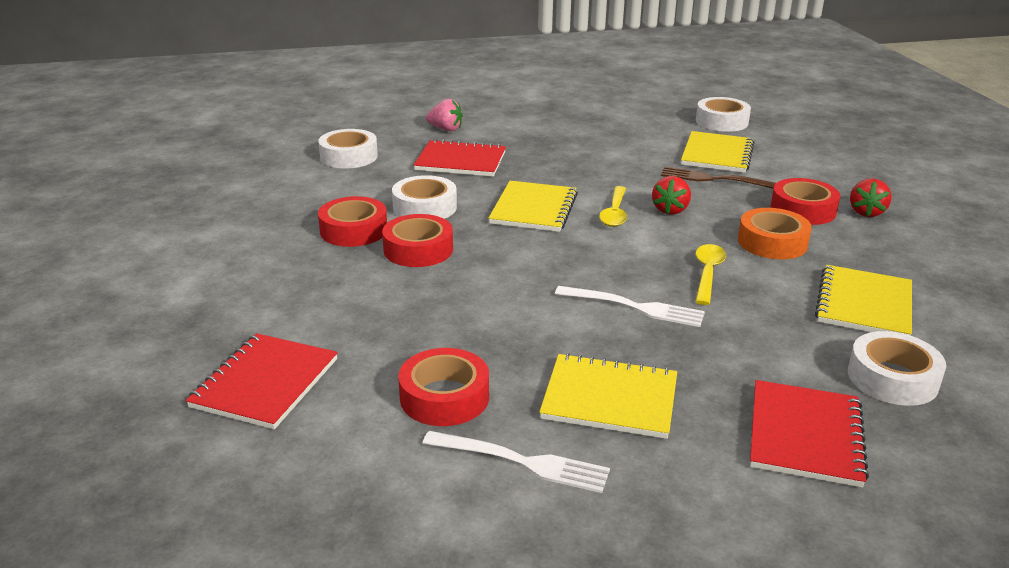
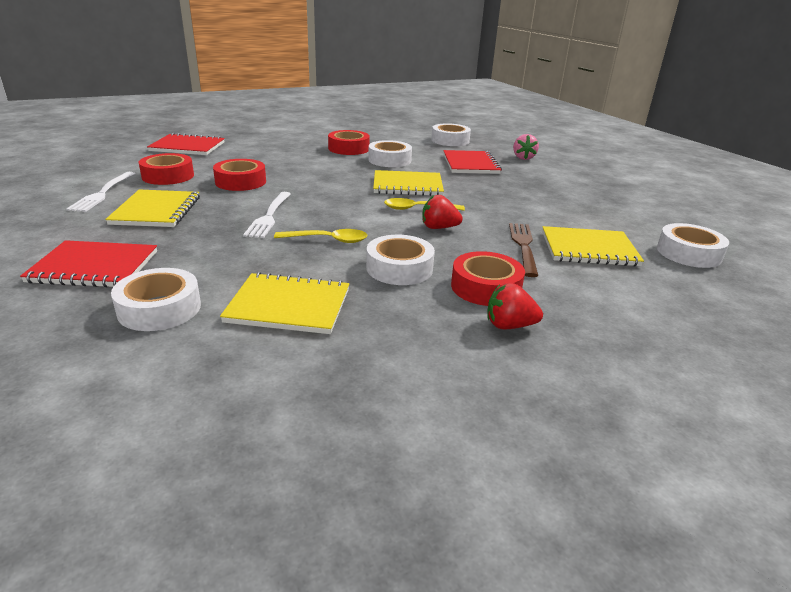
camera: 75 degrees right, 0 degrees up
red tape [382,214,453,267] -> red tape moved to [213,159,266,191]
orange tape [738,208,812,259] -> white tape [366,235,435,285]

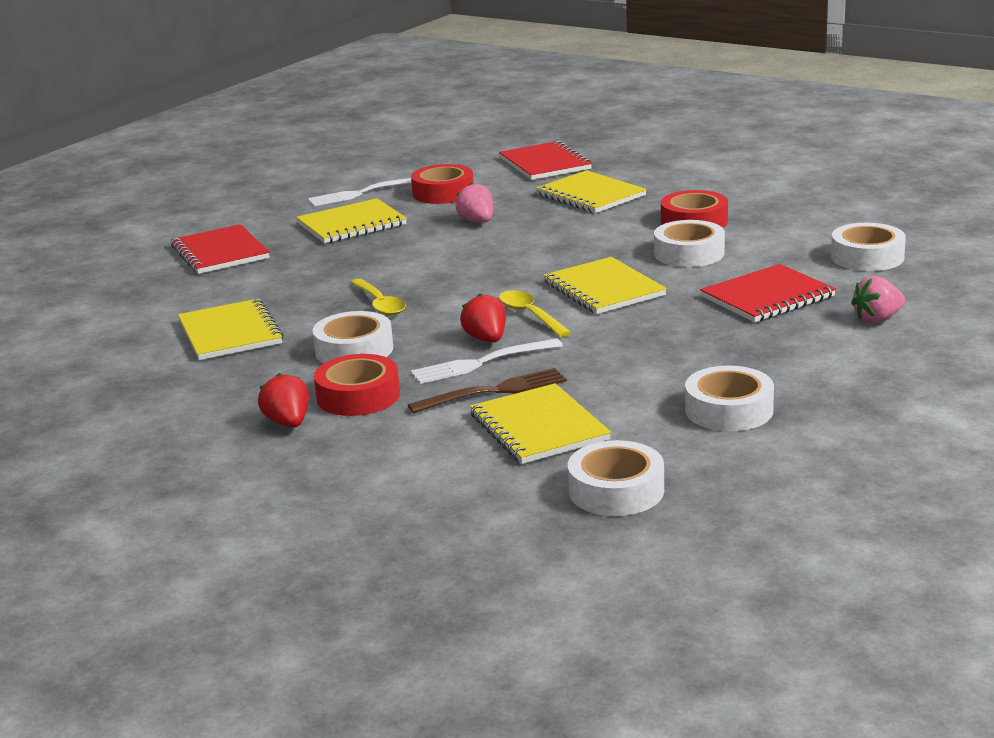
camera: 65 degrees right, 5 degrees down
white tape [111,268,201,331] -> white tape moved to [685,366,774,431]
red tape [213,159,266,191] -> pink strawberry [455,183,493,223]
white fork [243,192,291,238] -> white fork moved to [411,338,563,384]
none -> yellow notebook [536,170,647,213]

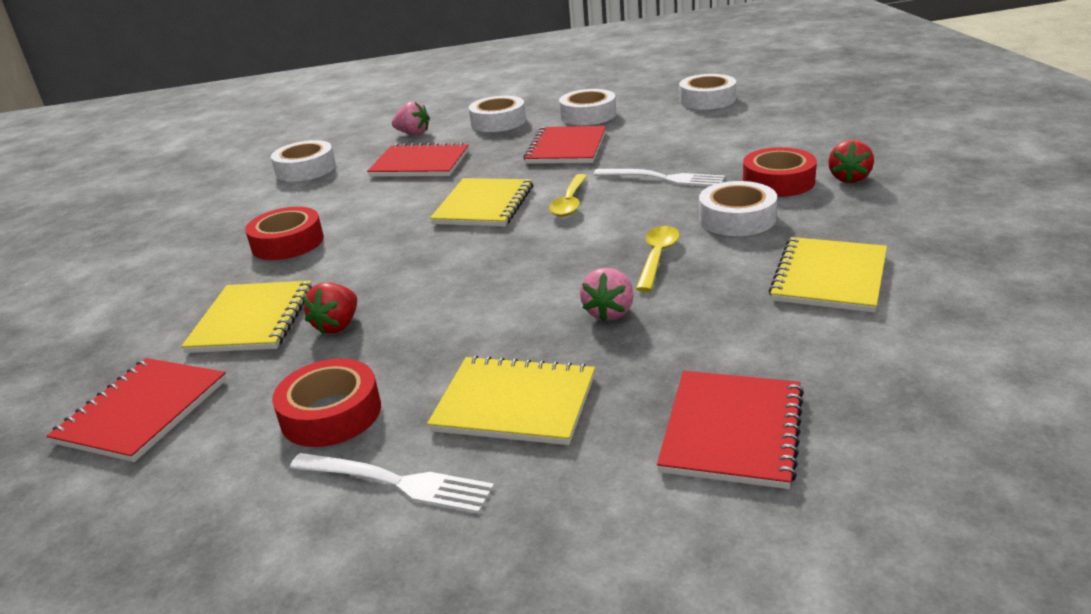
camera: 135 degrees left, 5 degrees up
brown fork [408,368,567,413] -> none
pink strawberry [455,183,493,223] -> pink strawberry moved to [580,268,634,321]
red strawberry [460,293,506,342] -> red strawberry moved to [303,282,357,334]
yellow notebook [470,383,611,464] -> none
white tape [654,220,725,267] -> white tape moved to [469,96,526,132]
none -> red notebook [523,126,606,164]

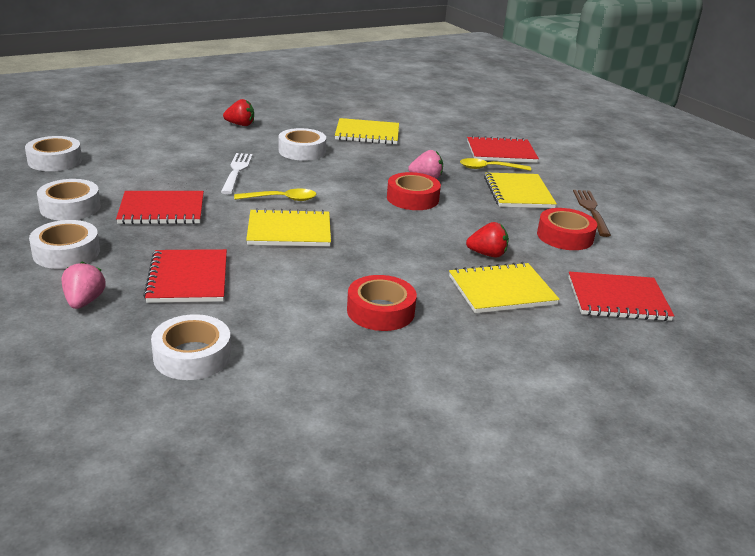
camera: 115 degrees left, 0 degrees up
white fork [290,453,495,514] -> brown fork [573,190,611,237]
yellow spoon [636,226,680,292] -> yellow spoon moved to [460,158,531,171]
red tape [743,147,817,197] -> red tape moved to [387,172,441,210]

